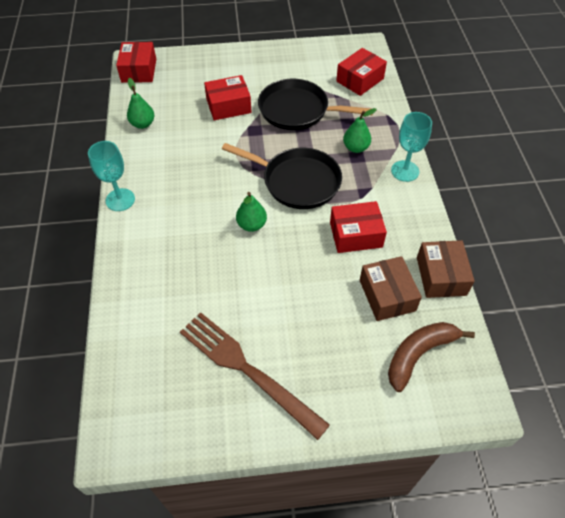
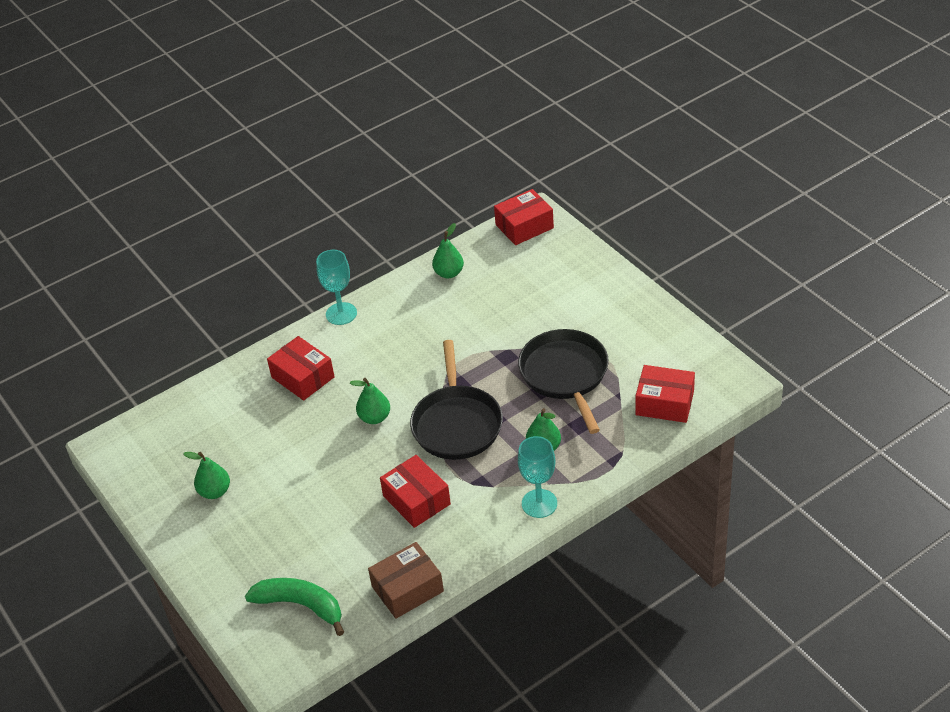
camera: 65 degrees right, 10 degrees down
brown fork [180,312,330,440] -> green pear [183,452,230,499]
red box [204,75,251,120] -> red box moved to [267,336,335,401]
brown box [360,256,422,321] -> none
brown banana [388,322,475,392] -> green banana [245,578,344,636]

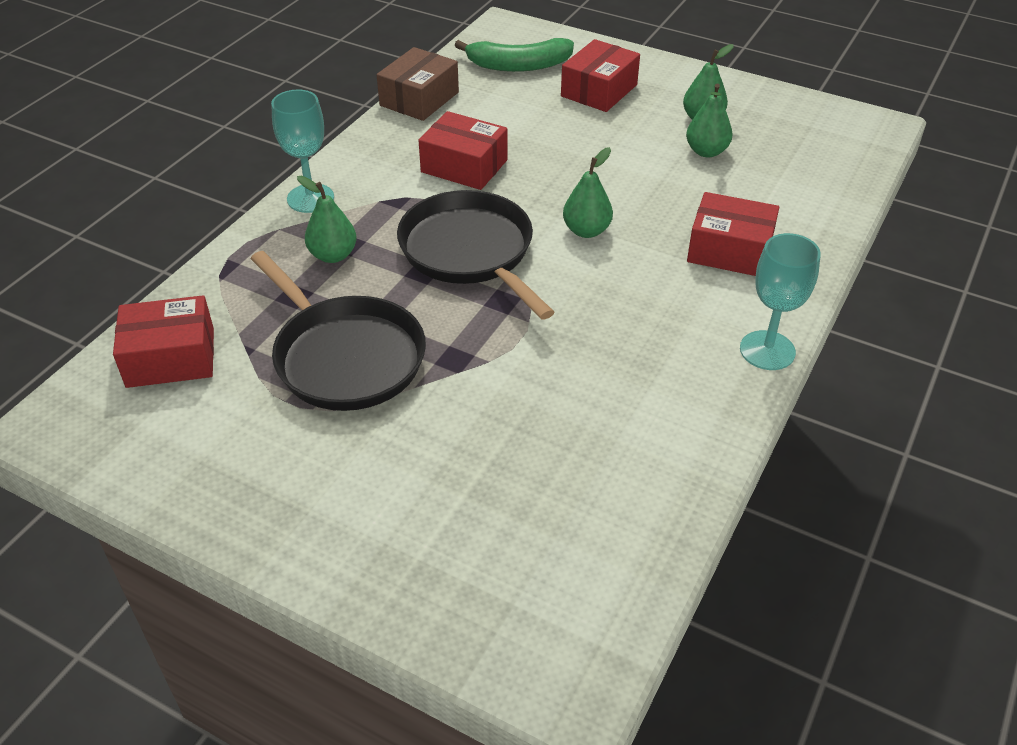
camera: 150 degrees right, 0 degrees up
green pear [432,223,464,279] -> green pear moved to [686,83,733,157]
red box [494,189,554,245] -> red box moved to [561,39,640,112]

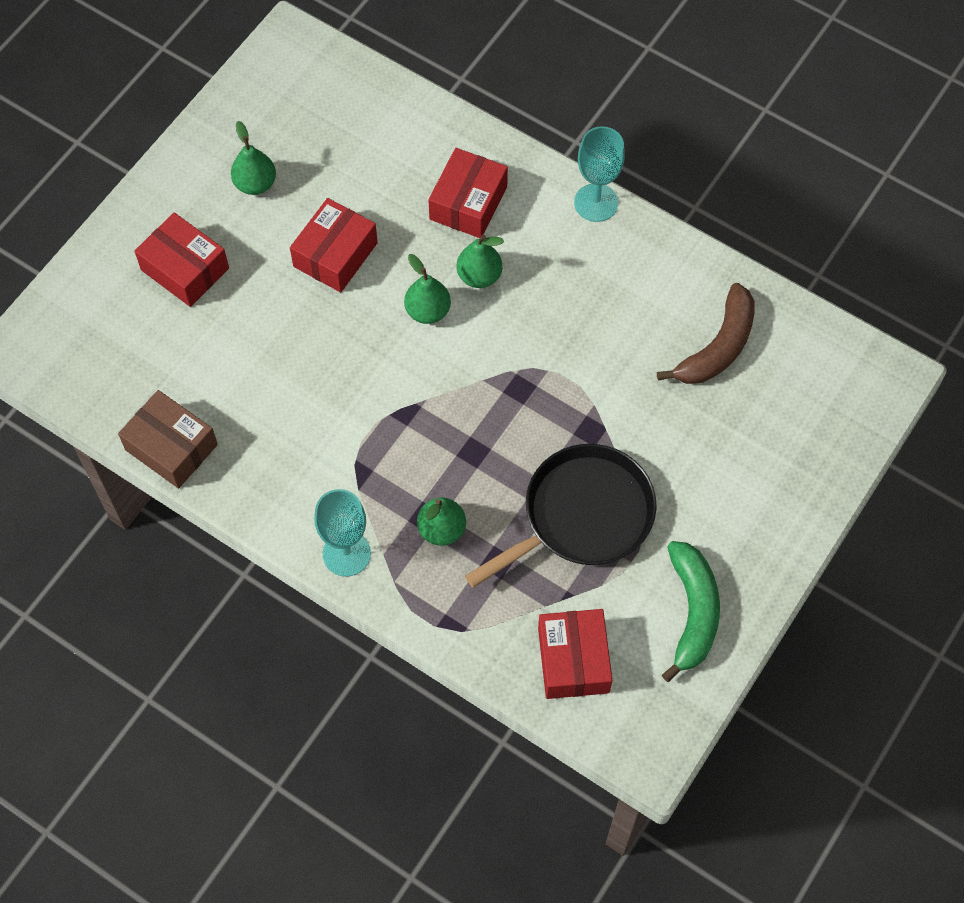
camera: 85 degrees left, 20 degrees up
black pan [397,190,554,320] -> none
red box [419,111,508,190] -> red box moved to [290,198,378,292]
green banana [455,38,574,72] -> green banana moved to [662,541,720,682]
green pear [686,83,733,157] -> green pear moved to [457,235,504,288]
none -> brown banana [657,283,755,384]

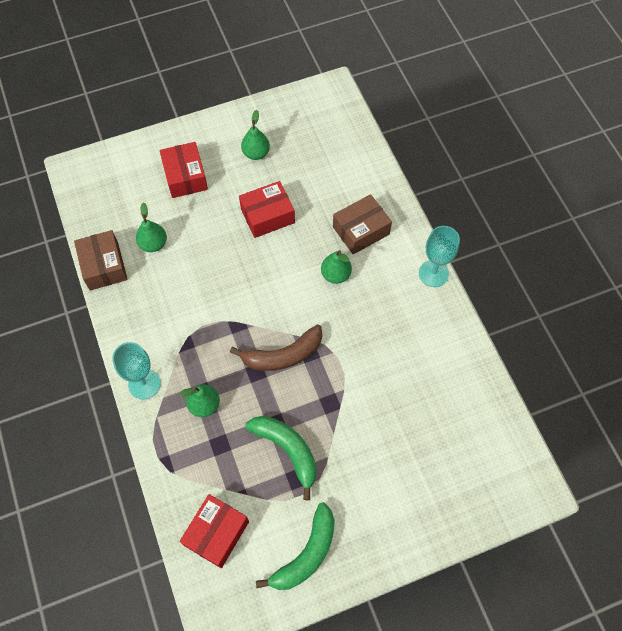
camera: 35 degrees right, 0 degrees up
green pear [404,254,451,324] -> green pear moved to [136,203,167,252]
red box [428,148,508,238] -> brown box [333,194,392,254]
black pan [465,444,656,588] -> green banana [245,416,317,500]
brown banana [657,283,755,384] -> brown banana moved to [230,324,322,371]

